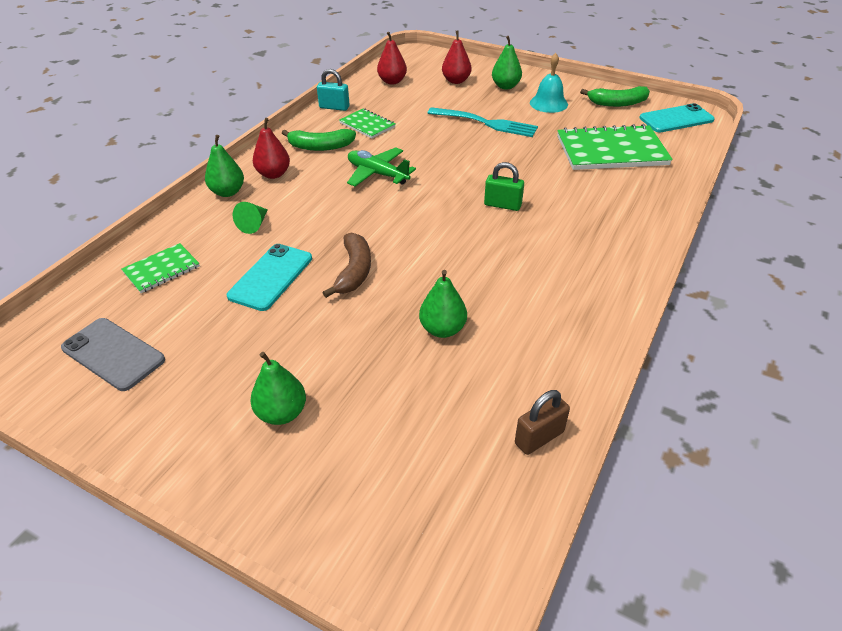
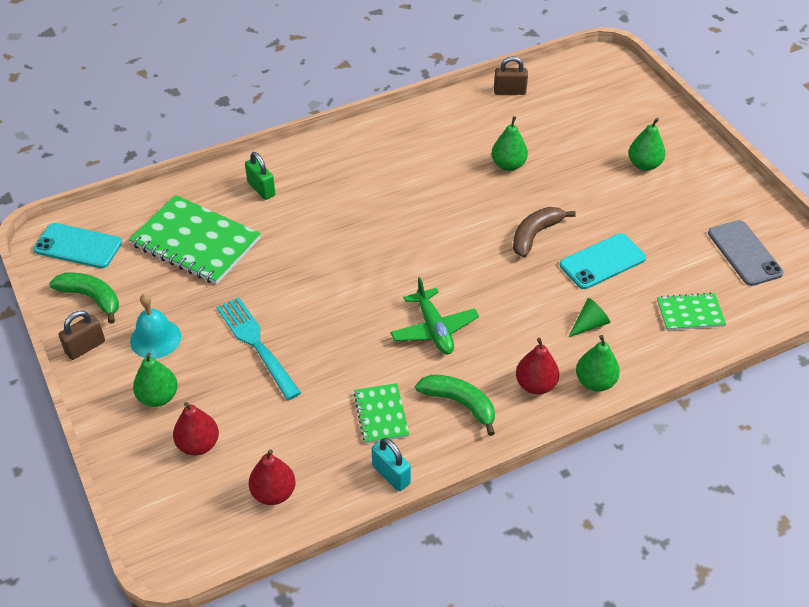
camera: 145 degrees left, 5 degrees up
green padlock [484,162,524,211] -> green padlock moved to [245,152,275,200]
none -> brown padlock [59,311,105,360]

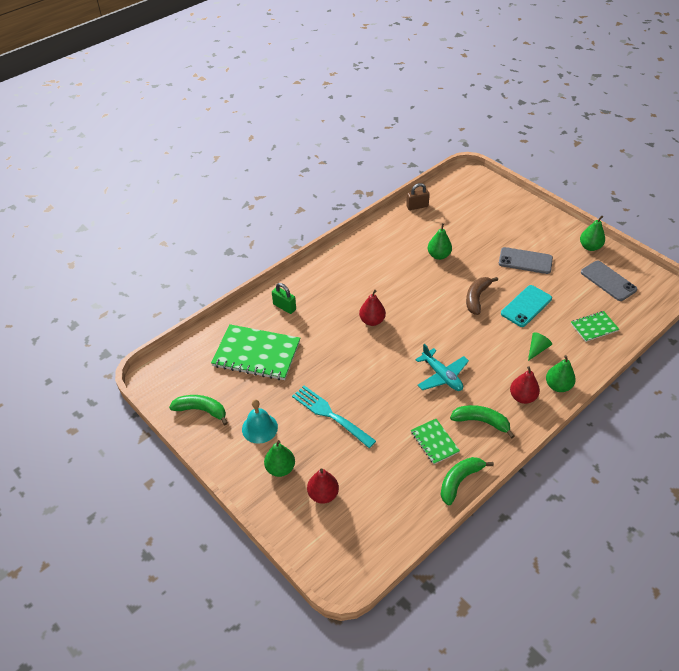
camera: 15 degrees left, 0 degrees up
turquoise phone [33,223,122,268] -> none
brown padlock [59,311,105,360] -> none
red pear [249,449,296,505] -> red pear moved to [359,290,386,326]
turquoise padlock [372,438,411,491] -> green banana [441,457,494,505]
green plane [391,277,479,354] -> turquoise plane [415,344,469,391]
green pear [628,118,665,171] -> green pear moved to [580,215,605,251]
none -> grey phone [499,247,553,274]

